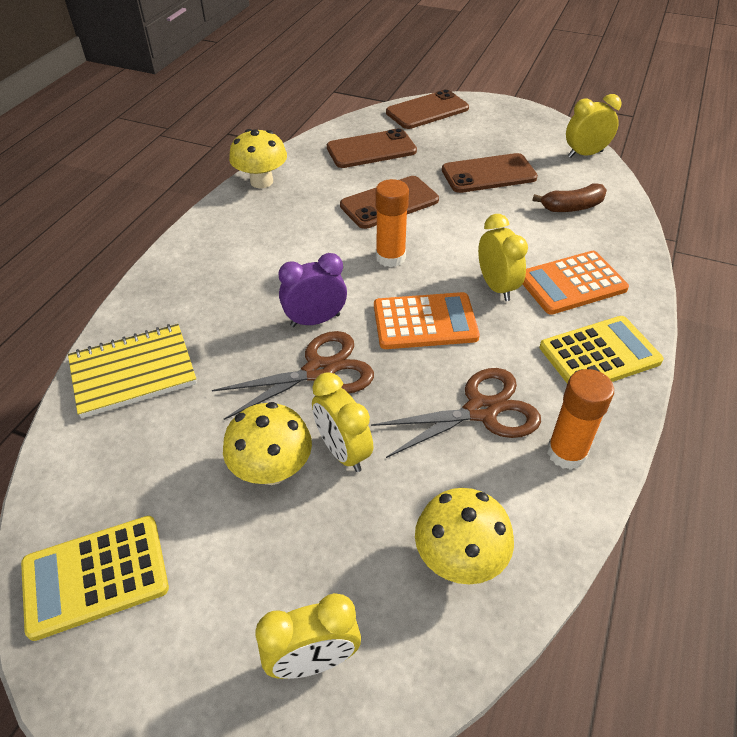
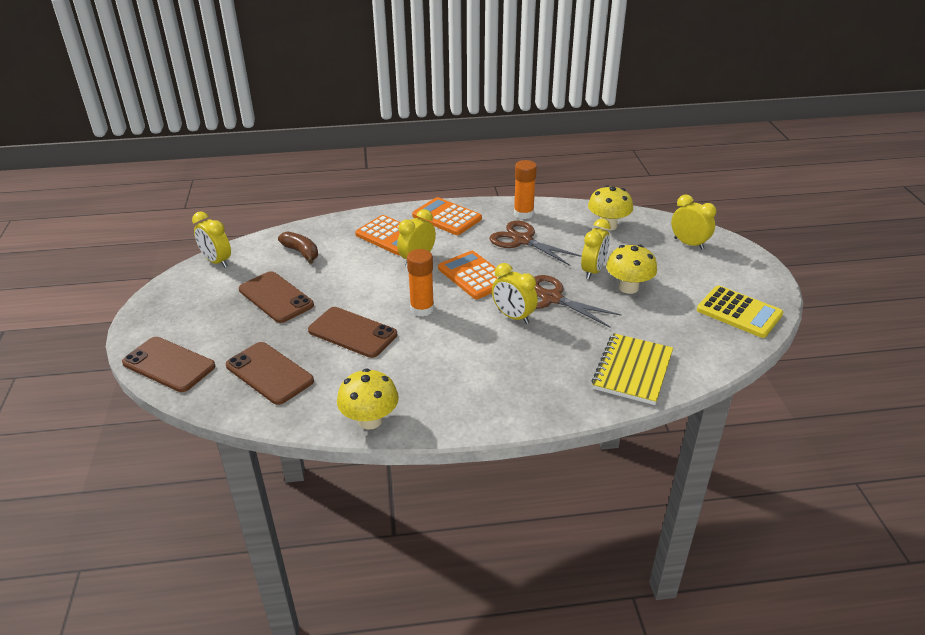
camera: 120 degrees left, 10 degrees down
yellow notebook [68,324,197,418] -> yellow notebook turned 75 degrees clockwise [591,333,673,405]
purple clock [278,253,347,327] -> yellow clock [492,263,538,324]
yellow calculator [540,316,664,383] -> orange calculator [412,197,482,235]

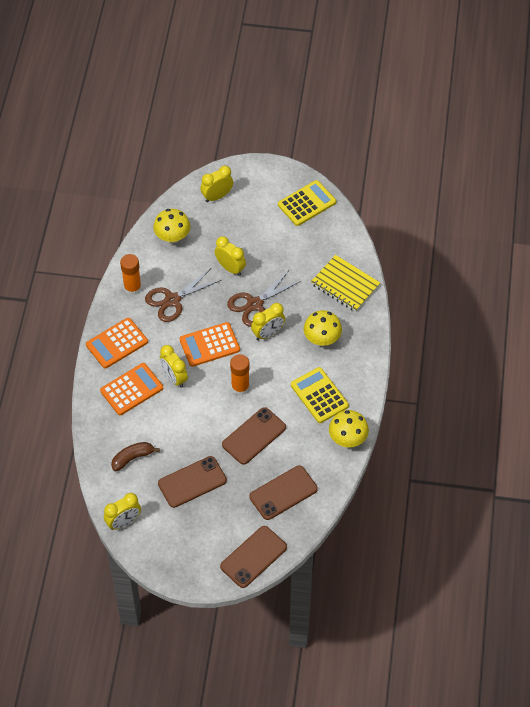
camera: 75 degrees left, 20 degrees up
yellow mushroom [606,245,657,294] -> yellow mushroom moved to [304,310,342,346]
none -> yellow calculator [291,367,349,423]

